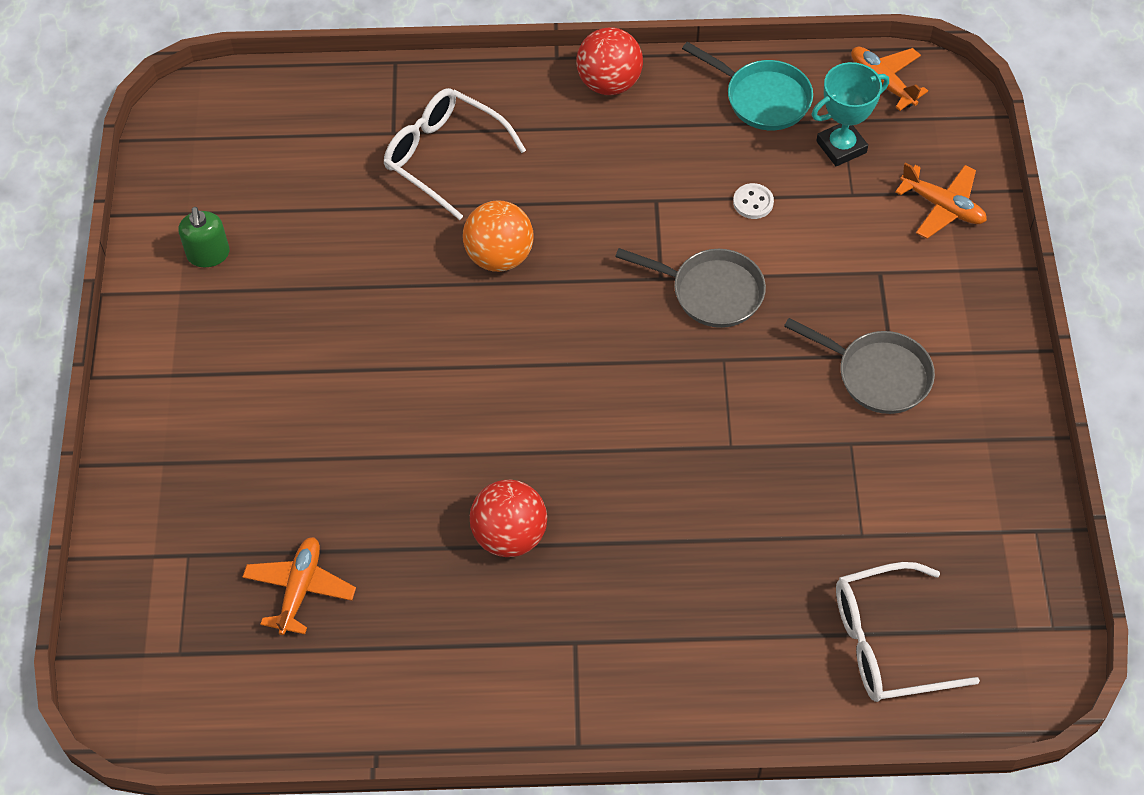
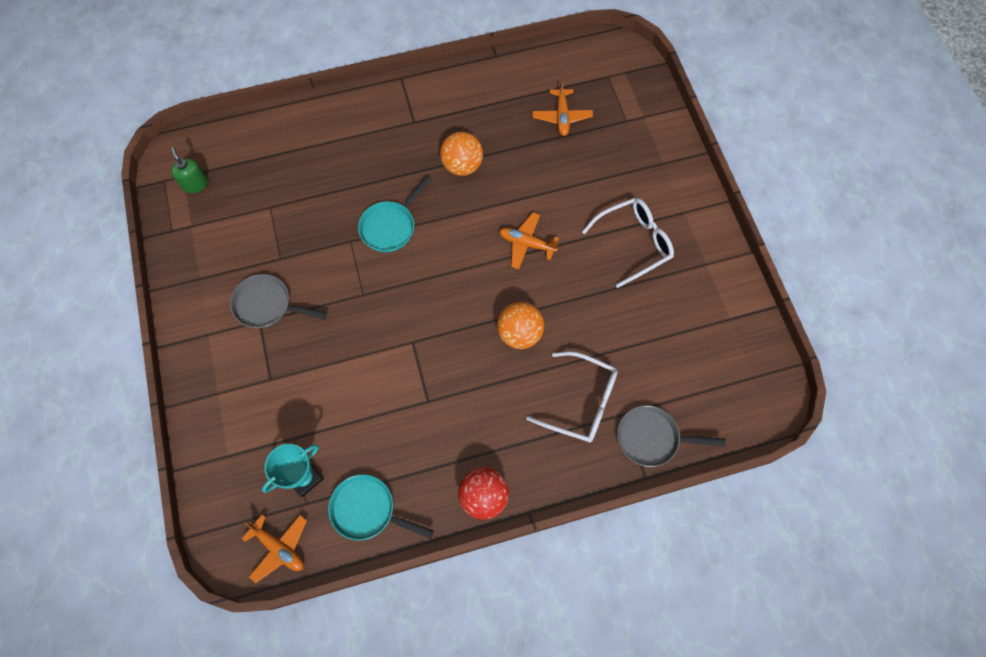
camera: 165 degrees right, 10 degrees up
green soap dispenser [178,207,230,267] -> green soap dispenser moved to [171,147,208,193]
red ball [470,480,547,557] -> orange ball [440,132,483,176]
grey pan [615,248,766,328] -> grey pan moved to [617,405,726,467]
white button [733,183,774,219] -> none
white glasses [836,562,980,702] -> white glasses moved to [582,198,674,288]
orange plane [895,162,987,239] -> orange plane moved to [499,212,559,269]
none -> turquoise pan [358,176,431,252]

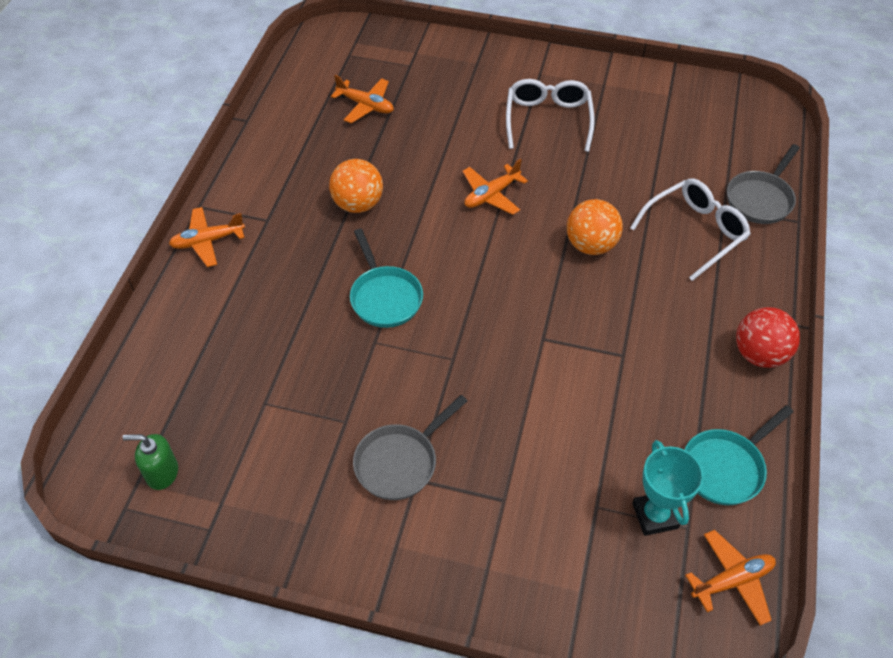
camera: 60 degrees left, 15 degrees down
none -> orange plane [169,207,245,267]

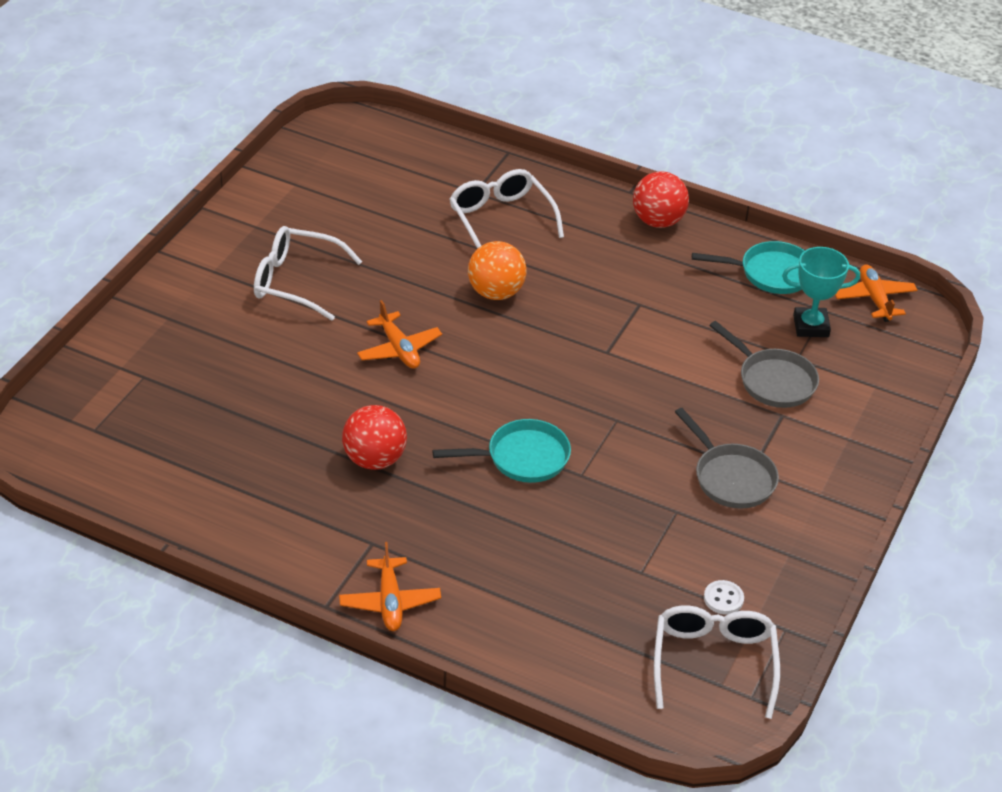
camera: 80 degrees left, 10 degrees down
green soap dispenser [123,434,178,490] -> white glasses [654,606,780,719]
orange ball [329,159,383,213] -> red ball [342,405,407,470]
orange plane [331,75,394,123] -> none
turquoise pan [684,405,793,505] -> turquoise pan turned 60 degrees counterclockwise [692,241,805,294]
grey pan [727,144,800,224] -> grey pan moved to [709,321,819,408]
none -> white button [704,580,744,614]

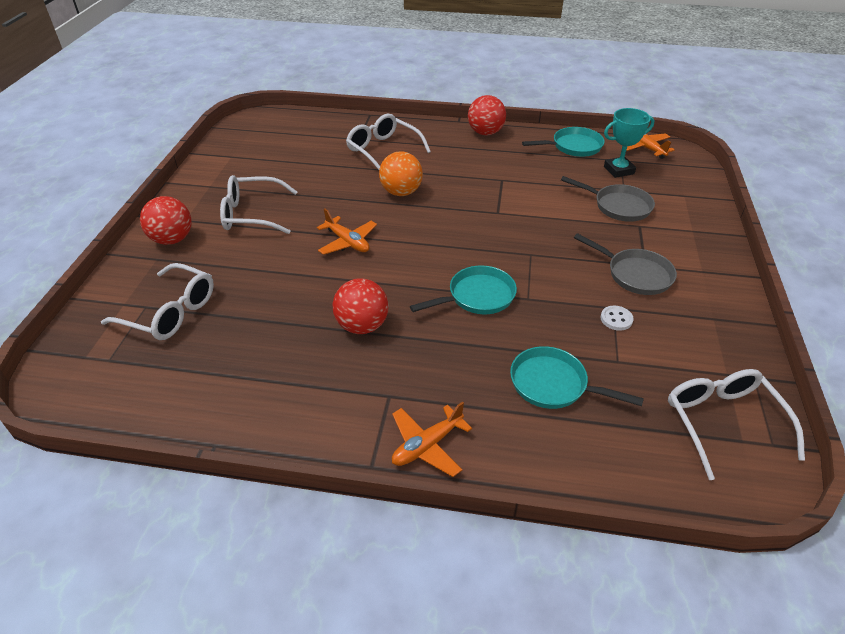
camera: 15 degrees left, 0 degrees up
orange plane [339,542,441,631] -> orange plane turned 75 degrees clockwise [392,401,472,477]
white button [704,580,744,614] -> white button moved to [600,305,634,331]
none -> white glasses [101,263,214,340]
none -> red ball [140,196,192,245]
none -> turquoise pan [510,346,644,409]

